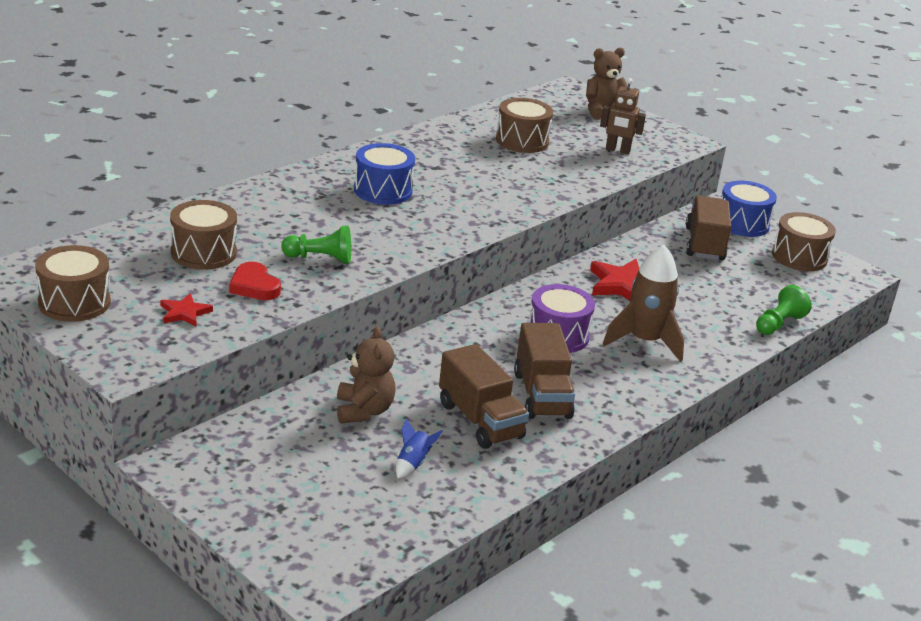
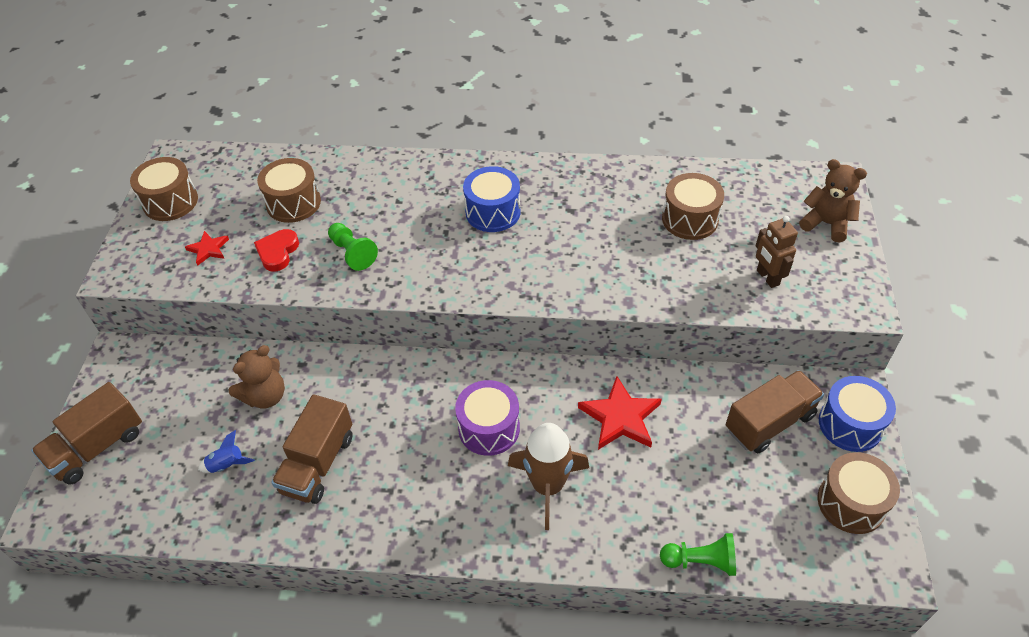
camera: 55 degrees right, 20 degrees up
brown truck [514,323,575,419] -> brown truck moved to [31,382,142,484]

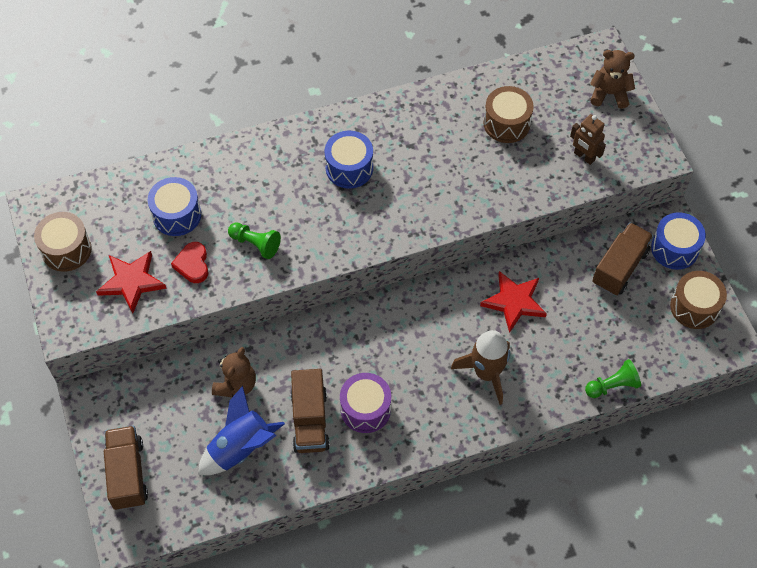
camera: 25 degrees left, 10 degrees up
brown truck [31,382,142,484] -> brown truck turned 150 degrees clockwise [104,426,148,510]
red star [185,231,229,266] -> red star [96,251,167,314], size x1.80
blue rocket [198,430,255,473] -> blue rocket [198,386,285,475], size x2.17
brown drum [257,158,321,223] -> blue drum [148,177,201,236]
purple drum [455,380,520,456] -> purple drum moved to [340,373,391,433]

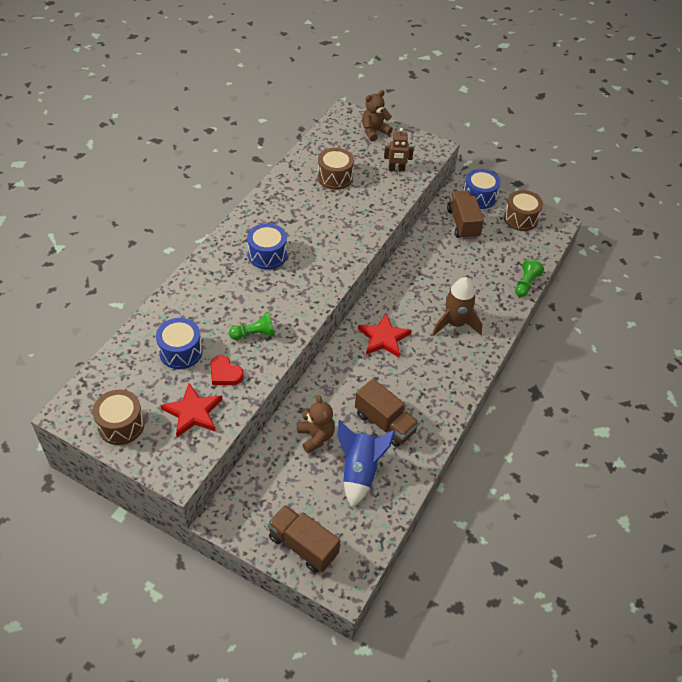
camera: 45 degrees left, 10 degrees down
purple drum [340,373,391,433] -> none
red star [480,271,547,333] -> red star moved to [358,314,412,358]

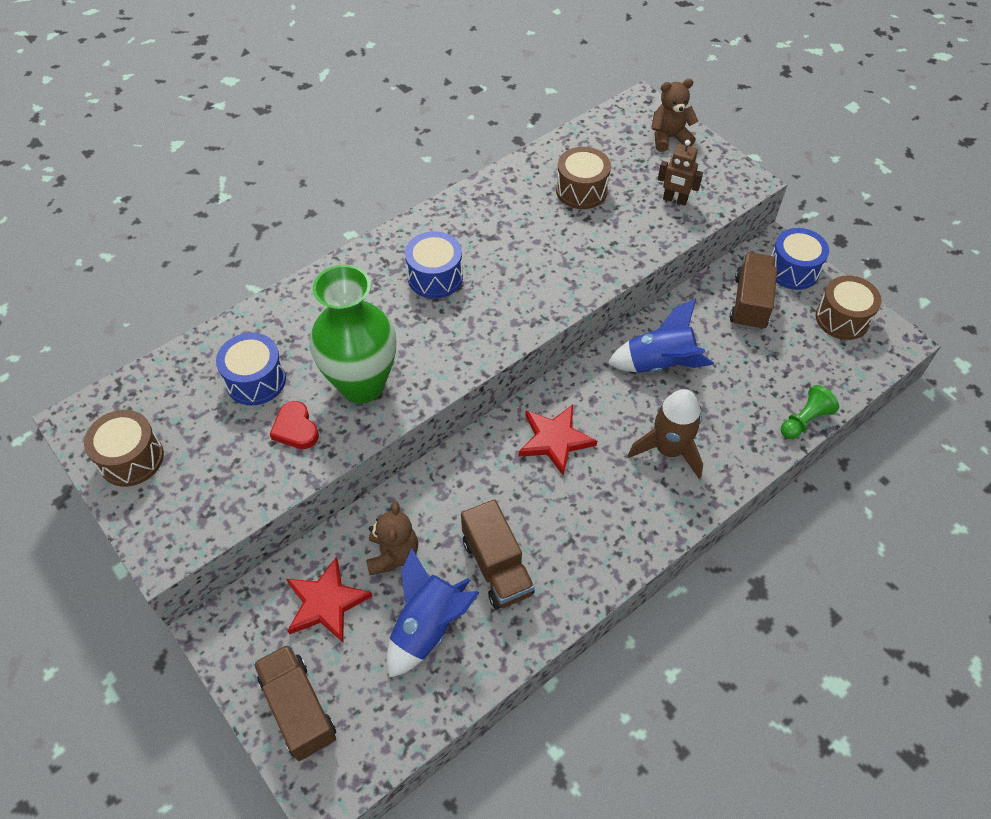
camera: 25 degrees right, 5 degrees up
red star [160,383,223,437] -> red star moved to [286,557,372,642]
green pawn [229,312,275,340] -> green vase [310,264,396,403]
none -> blue rocket [608,298,714,373]

